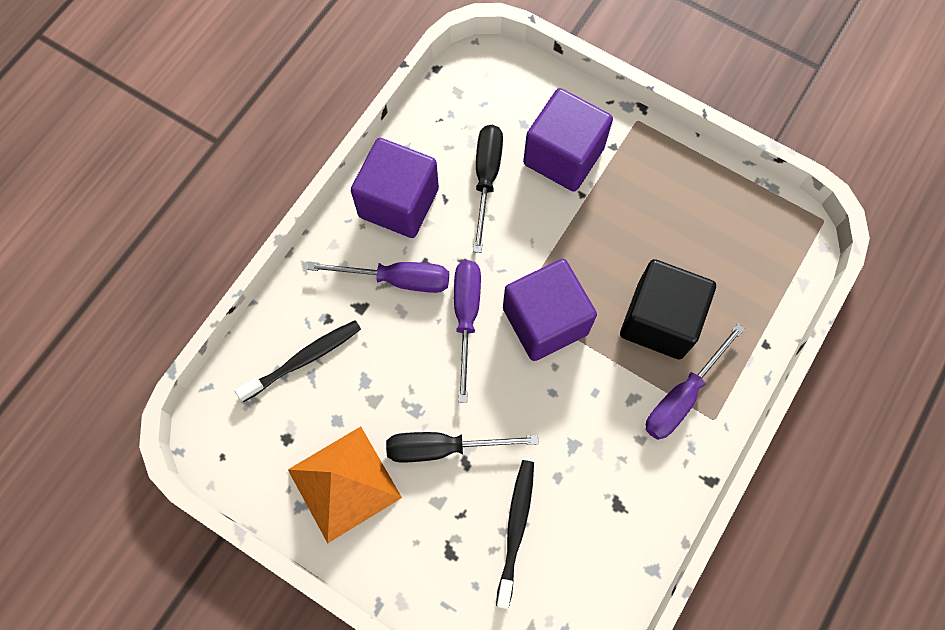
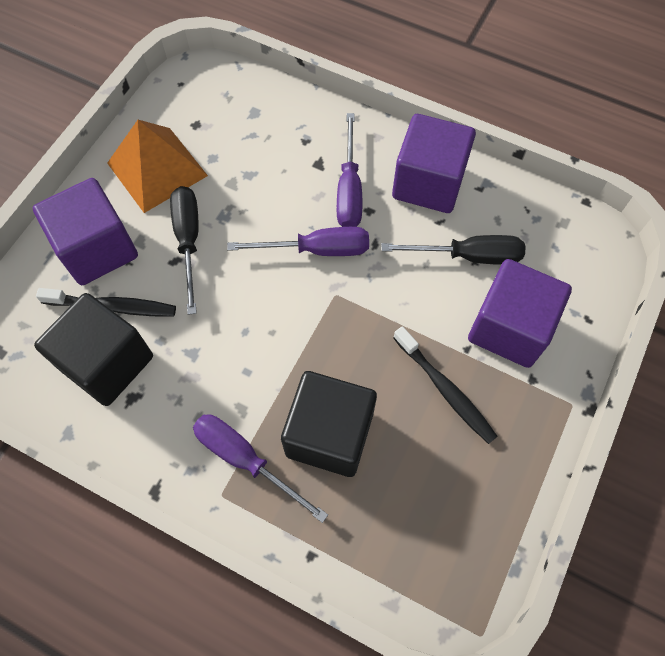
camera: 85 degrees right, 5 degrees down
black toothbrush [235,320,361,402] -> black toothbrush moved to [393,326,498,444]
purple cube [503,259,597,361] -> purple cube moved to [33,178,138,285]
none -> black cube [34,293,153,406]

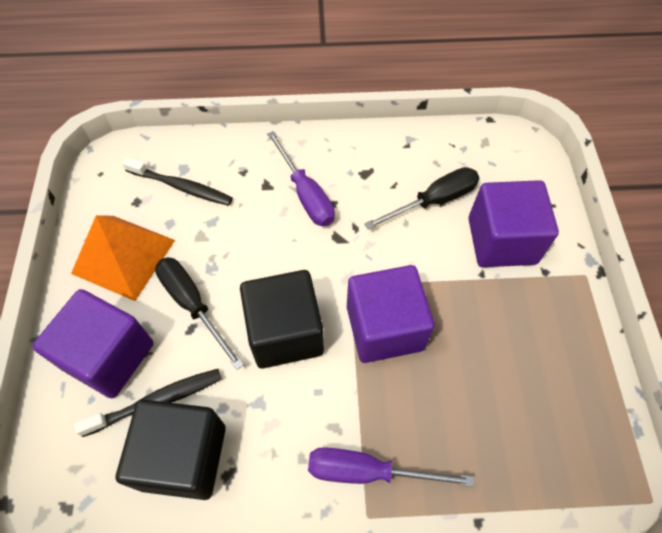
camera: 30 degrees left, 5 degrees down
purple screwdriver [227,227,369,256] -> none
black cube [281,371,377,477] -> black cube moved to [240,270,324,369]
purple cube [392,114,476,213] -> purple cube moved to [347,265,435,363]
black toothbrush [393,326,498,444] -> black toothbrush moved to [122,157,233,206]

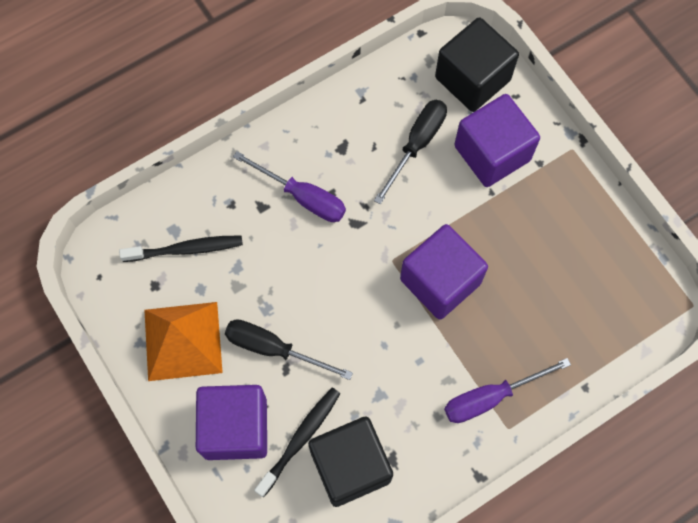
camera: 30 degrees left, 10 degrees up
black cube [240,270,324,369] -> black cube moved to [435,18,519,112]

